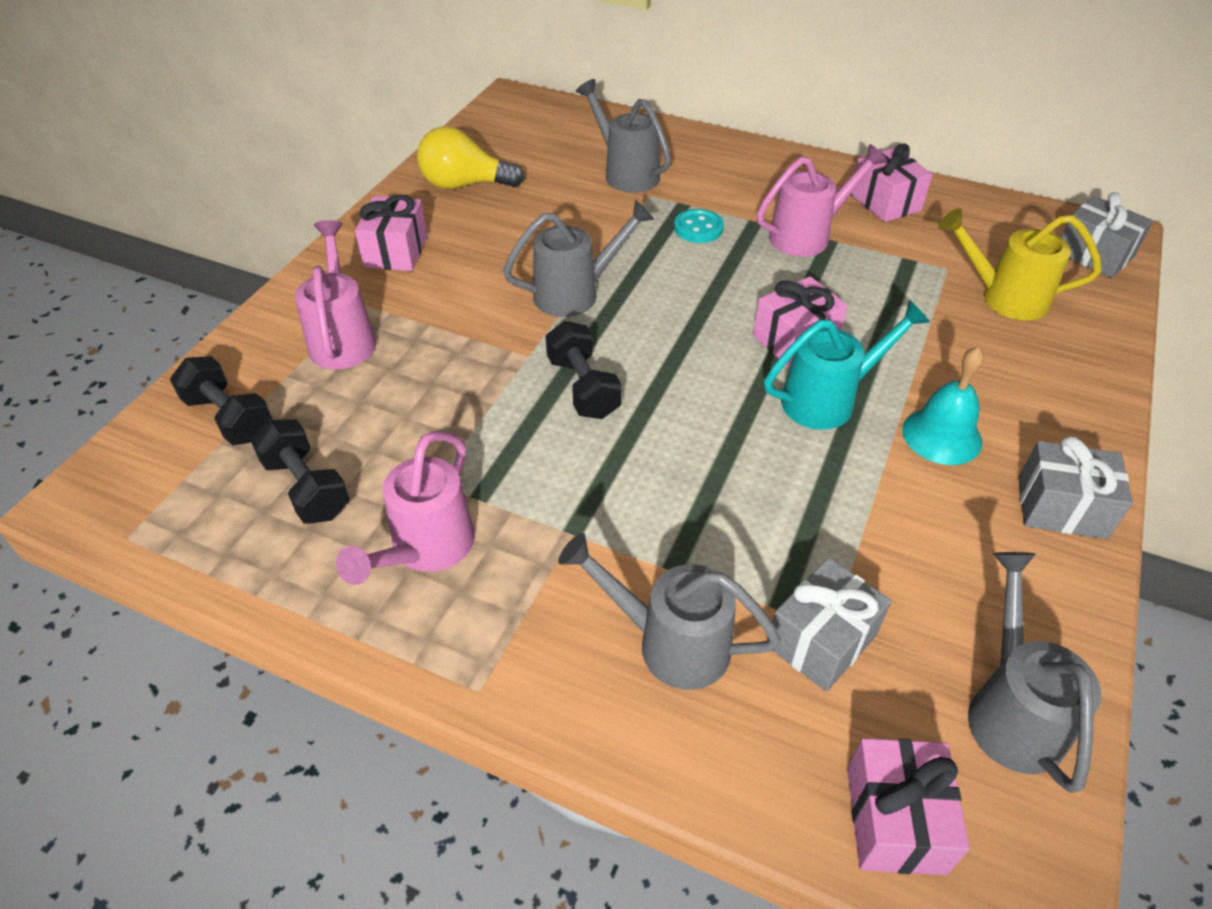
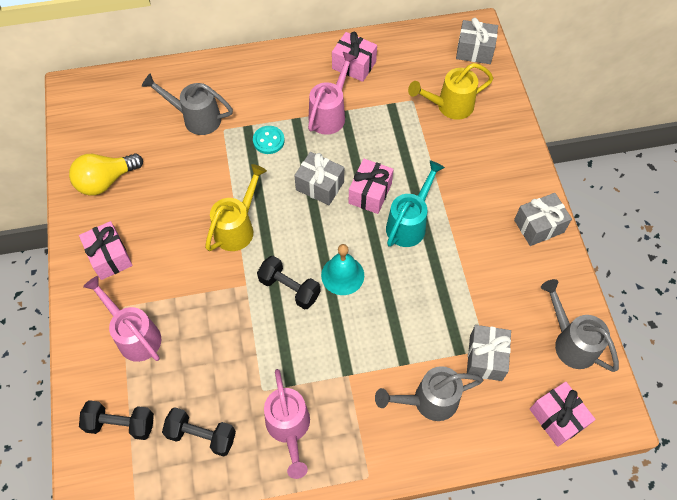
camera: 35 degrees left, 15 degrees up
grey watering can [503,200,654,317] -> yellow watering can [205,164,267,251]
turquoise bell [902,347,984,465] -> turquoise bell moved to [321,244,364,295]
none -> grey gift [294,152,344,205]

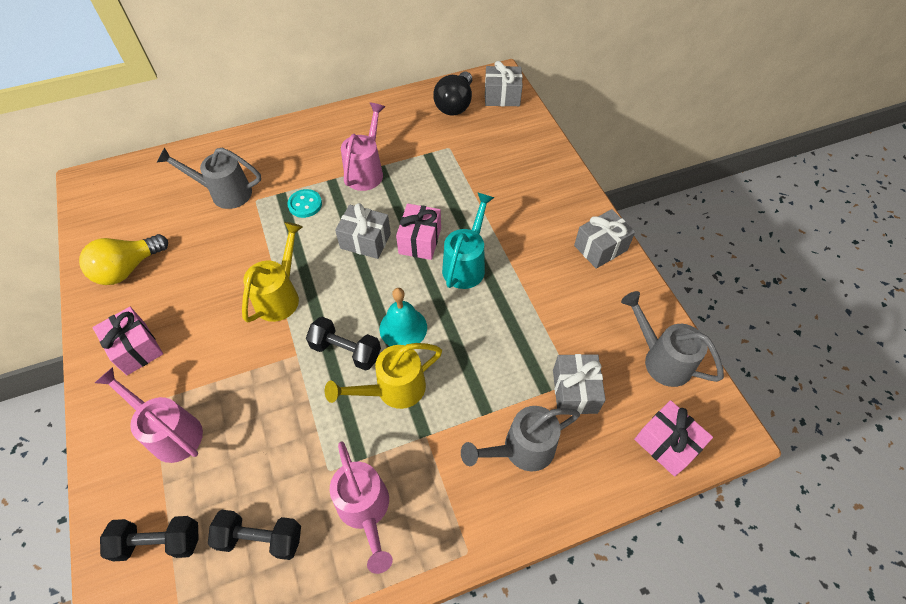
camera: 10 degrees left, 5 degrees down
pink gift [332,32,377,82] -> none
yellow watering can [408,63,494,120] -> yellow watering can moved to [325,343,442,409]
none -> black light bulb [433,72,472,116]

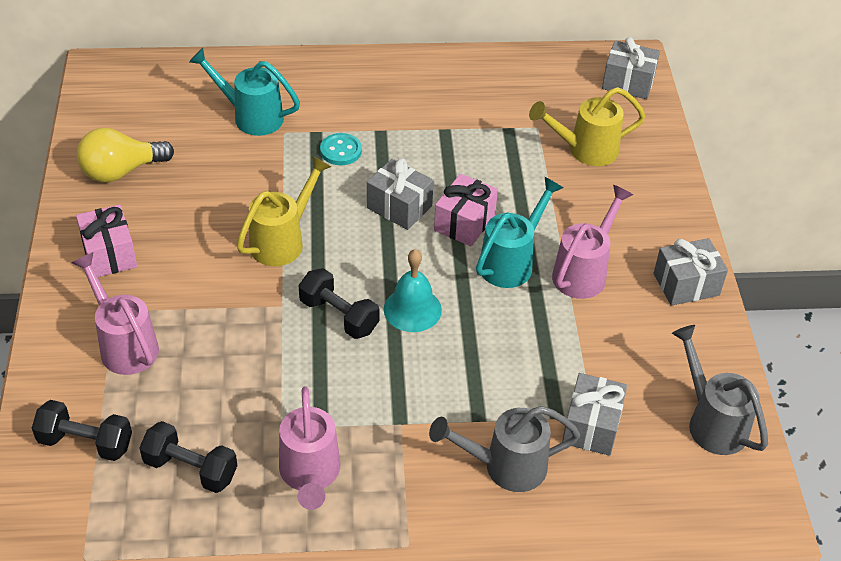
camera: 15 degrees right, 10 degrees down
grey watering can [157,147,261,209] -> turquoise watering can [189,48,300,136]
yellow watering can [325,343,442,409] -> yellow watering can moved to [529,87,645,166]
pink watering can [341,103,385,191] -> pink watering can moved to [552,185,633,299]
black light bulb [433,72,472,116] -> none
pink gift [634,400,713,477] -> none

